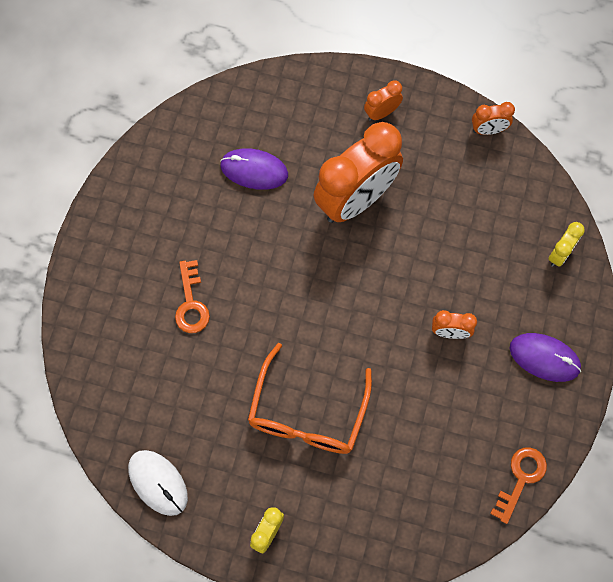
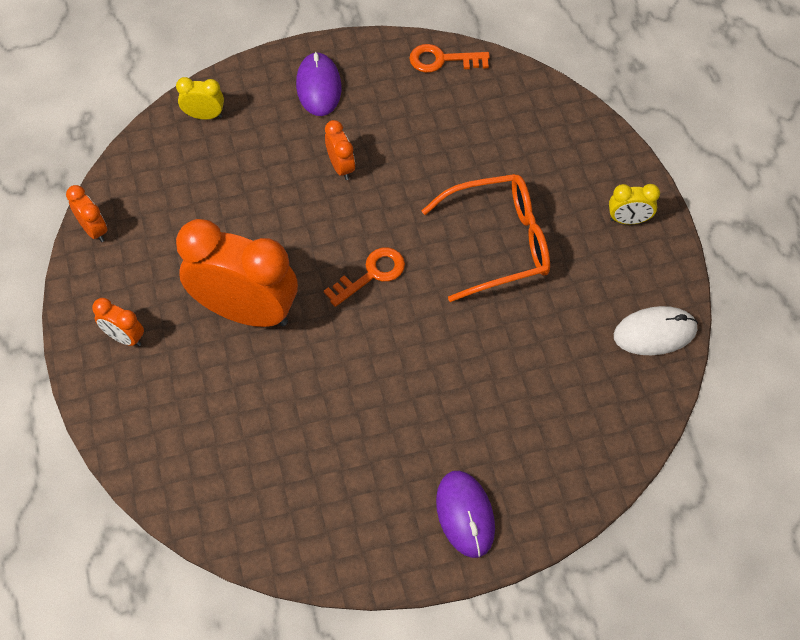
camera: 120 degrees left, 10 degrees down
white mouse [128,450,188,516] -> white mouse turned 60 degrees clockwise [614,306,698,355]
orange key [175,260,210,333] -> orange key moved to [324,247,405,307]
purple mouse [220,148,288,190] -> purple mouse moved to [436,471,495,558]

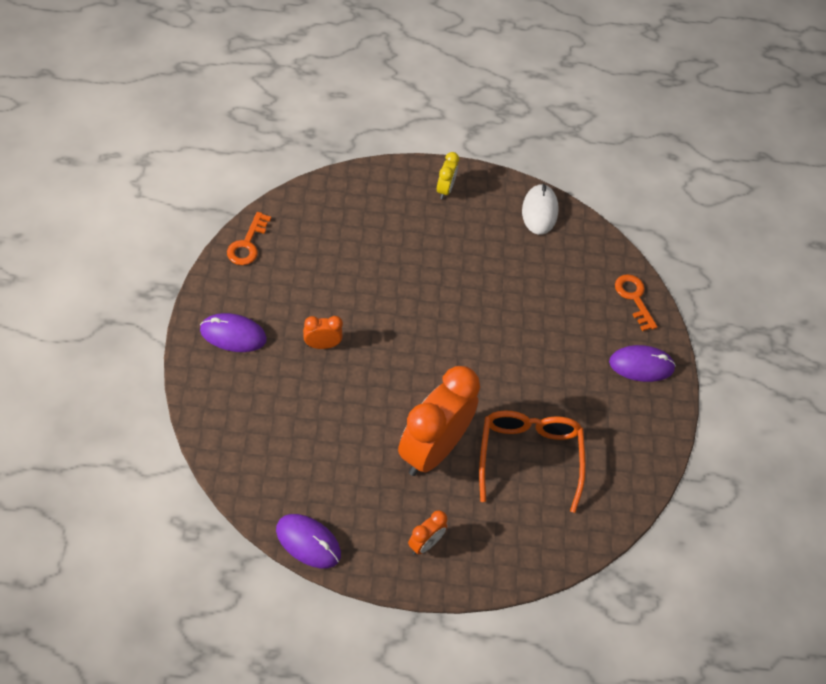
camera: 80 degrees left, 5 degrees down
orange clock [66,185,107,242] -> purple mouse [276,514,341,568]
yellow clock [176,77,224,120] -> none
orange key [324,247,405,307] -> orange key moved to [615,274,657,331]
orange glasses [422,174,550,302] -> orange glasses moved to [479,411,586,513]

